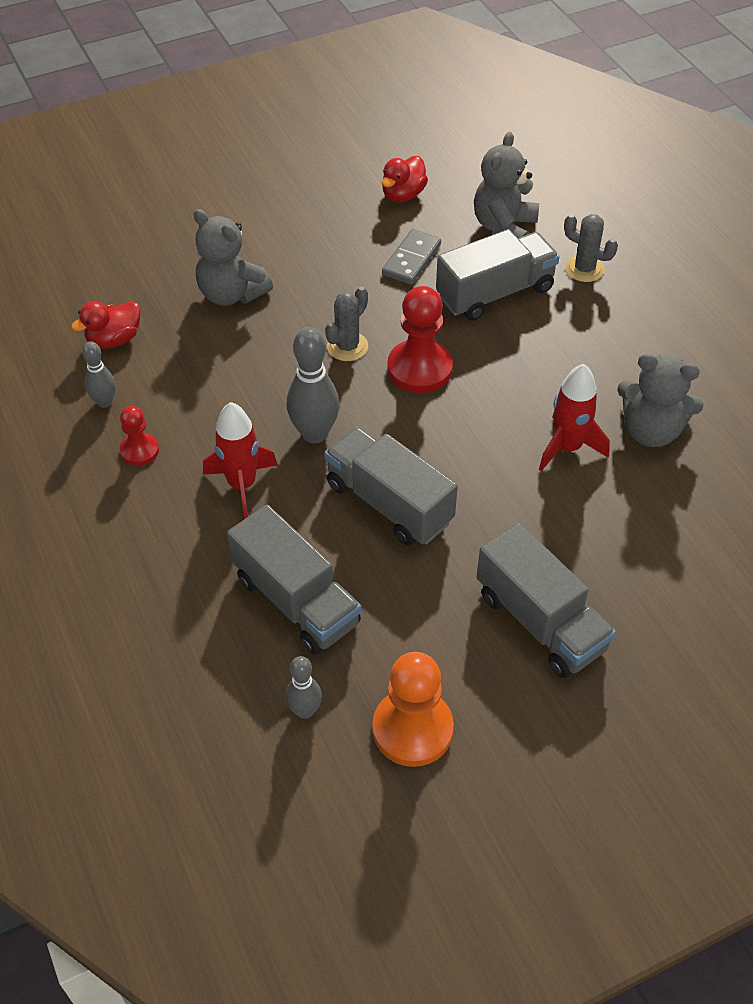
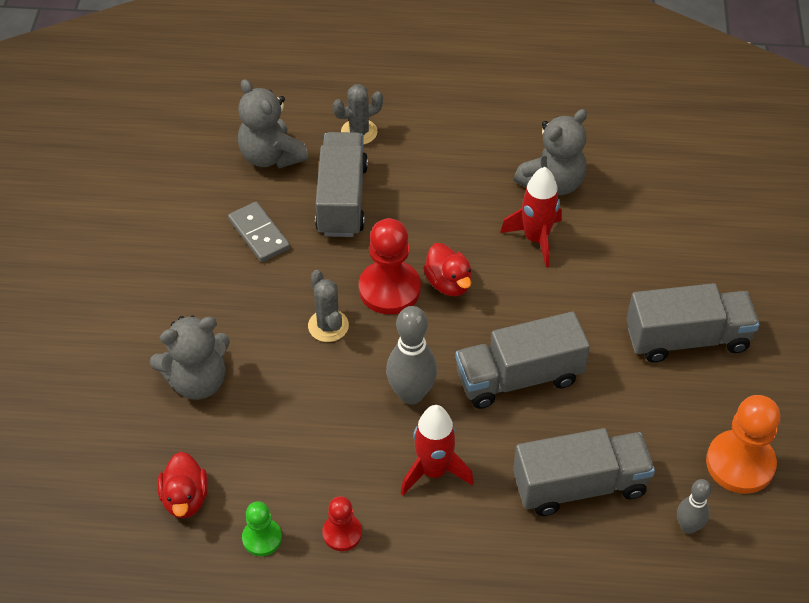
camera: 60 degrees left, 0 degrees up
grey bowling pin [82,341,116,408] -> green pawn [242,501,282,556]
red duck [382,156,428,202] -> red duck moved to [423,243,472,296]

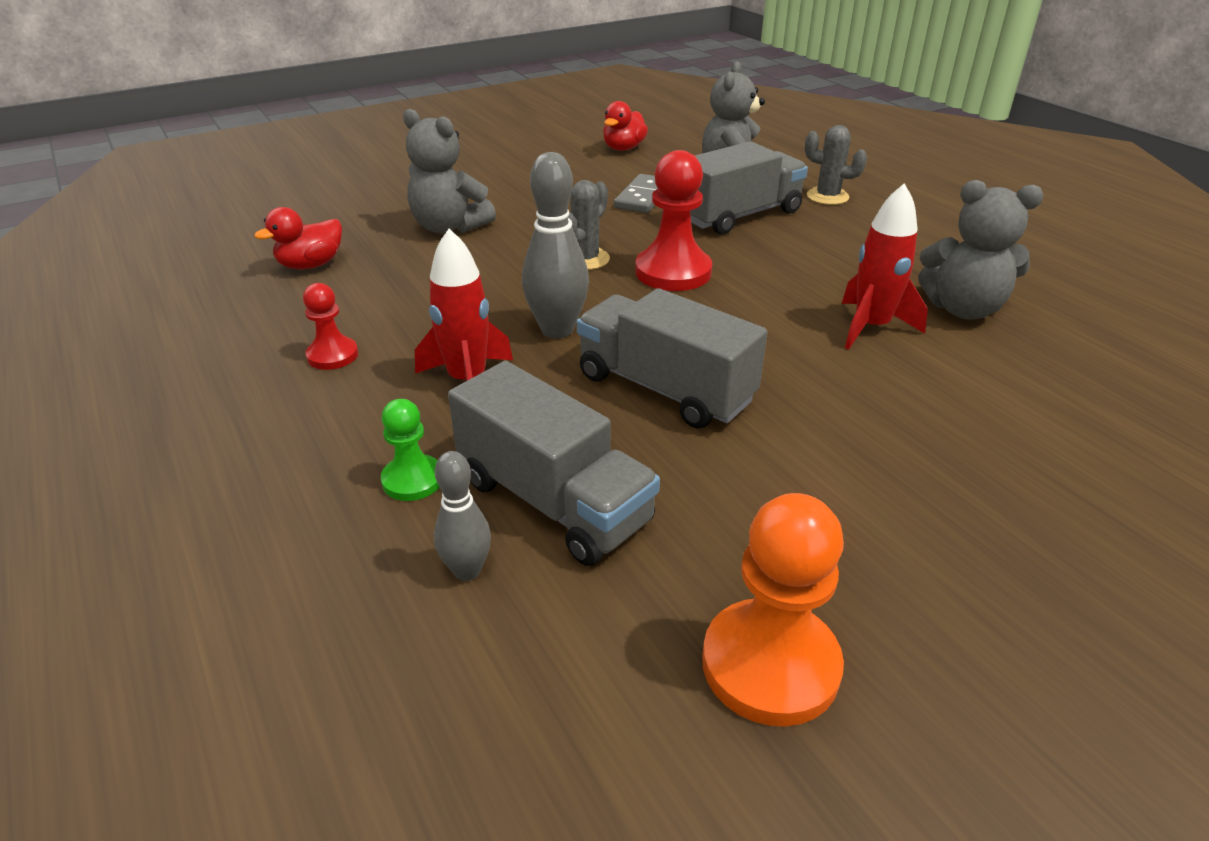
camera: 55 degrees right, 15 degrees down
green pawn [242,501,282,556] -> green pawn moved to [381,399,439,501]
red duck [423,243,472,296] -> red duck moved to [603,101,648,151]
grey truck [627,283,760,363] -> none
grey bowling pin [677,479,711,534] -> grey bowling pin moved to [434,451,491,581]

